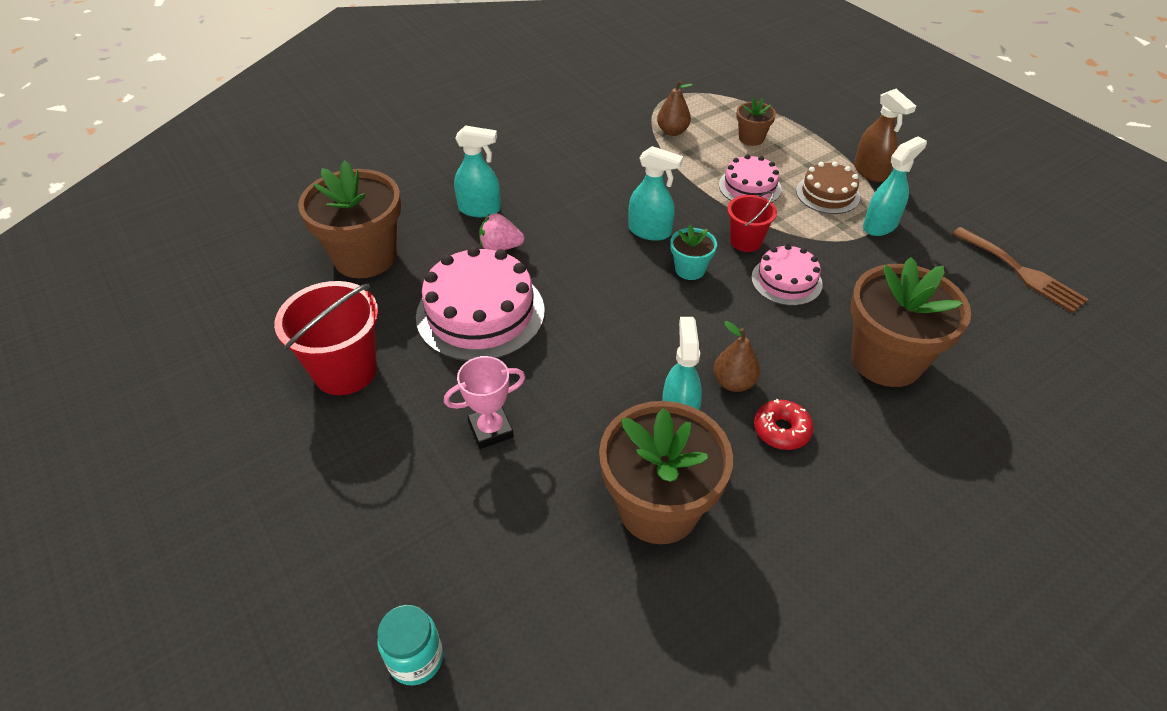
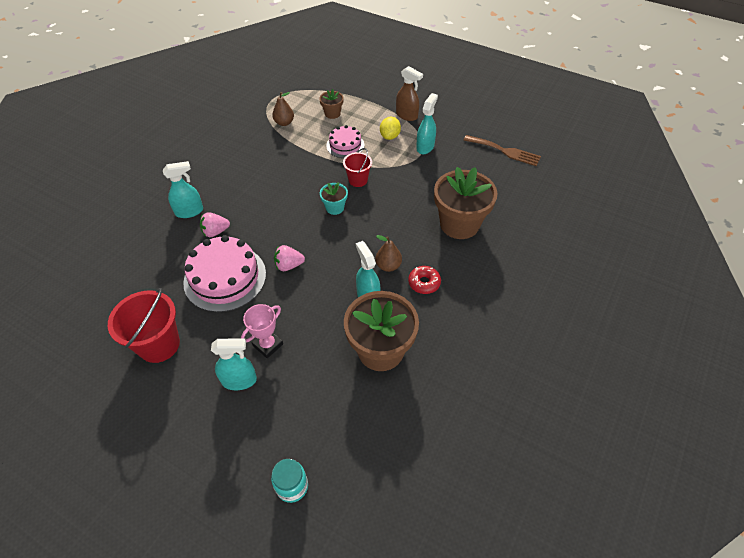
camera: 25 degrees left, 5 degrees up
brown flower pot [298,161,401,278] -> none
turquoise spray bottle [628,146,683,241] -> turquoise spray bottle moved to [211,339,257,390]
pink cake [751,244,823,306] -> none
brown cake [796,162,860,214] -> yellow lemon [380,117,401,140]
none -> pink strawberry [274,245,305,271]

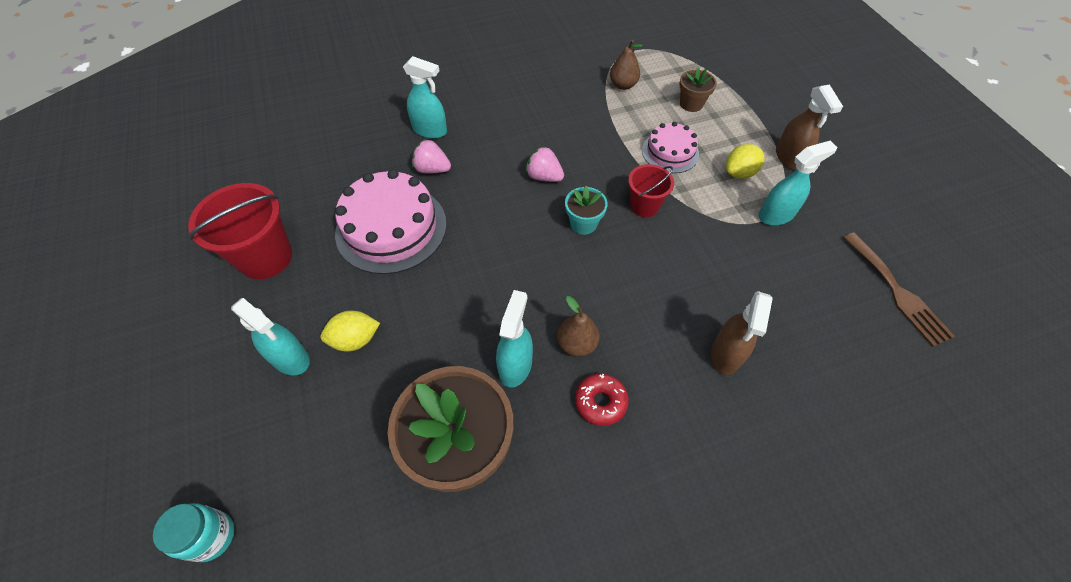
camera: 40 degrees right, 5 degrees up
pink trophy [241,304,283,358] -> yellow lemon [320,311,380,352]
pink strawberry [274,245,305,271] -> pink strawberry moved to [526,146,564,182]
brown flower pot [434,167,497,239] -> brown spray bottle [711,291,773,375]

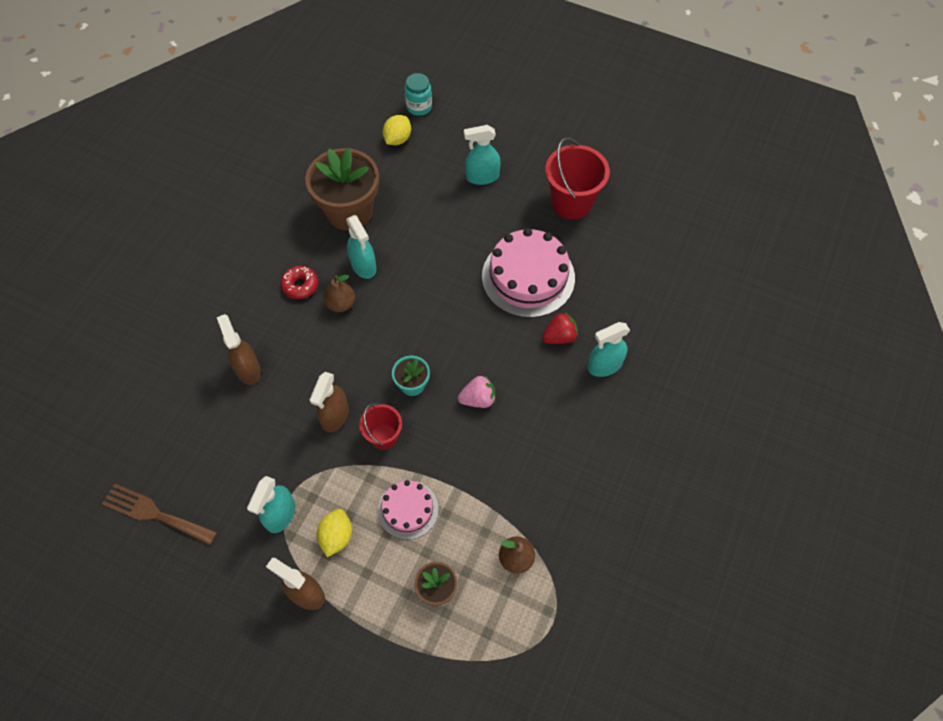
camera: 135 degrees right, 5 degrees up
yellow lemon [320,311,380,352] -> yellow lemon moved to [383,115,411,145]
pink strawberry [412,139,451,173] -> red strawberry [542,312,578,344]
none -> brown spray bottle [310,372,349,433]

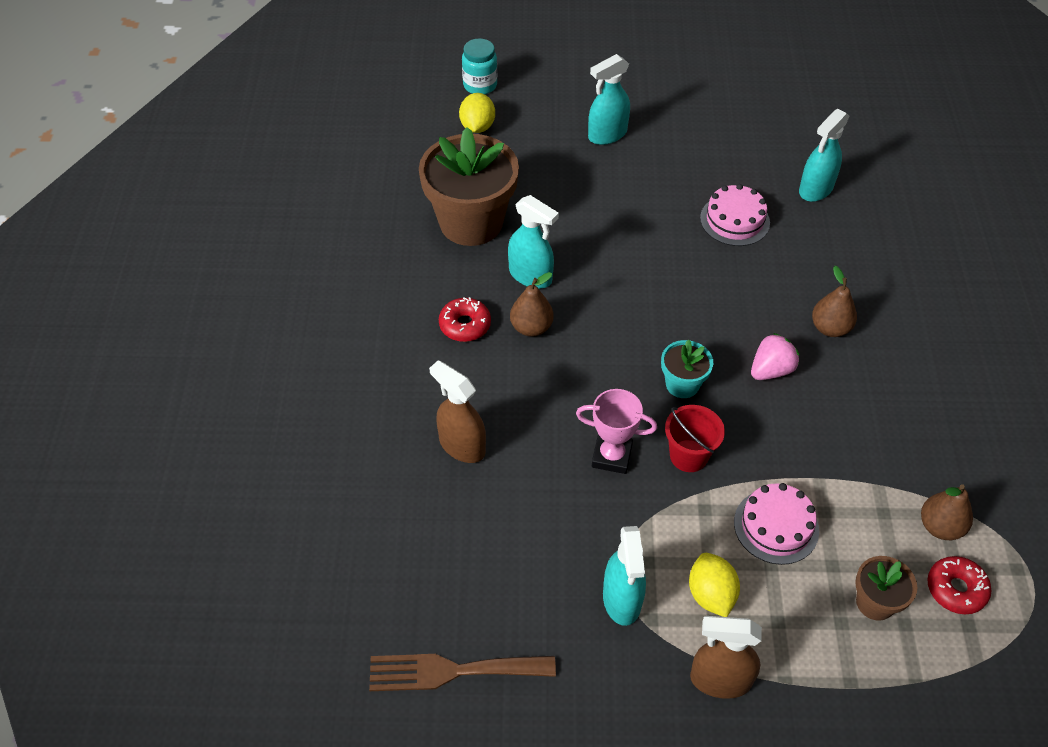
camera: 25 degrees left, 10 degrees down
brown spray bottle [310,372,349,433] -> pink trophy [576,389,657,474]
pink cake [482,228,575,318] -> pink cake [700,184,770,246], size x0.57
red strawberry [542,312,578,344] -> none
red bucket [545,137,610,220] -> none
turquoise spray bottle [588,322,630,377] -> turquoise spray bottle moved to [799,109,849,202]
none -> brown pear [812,266,857,337]
none -> red donut [927,556,991,614]

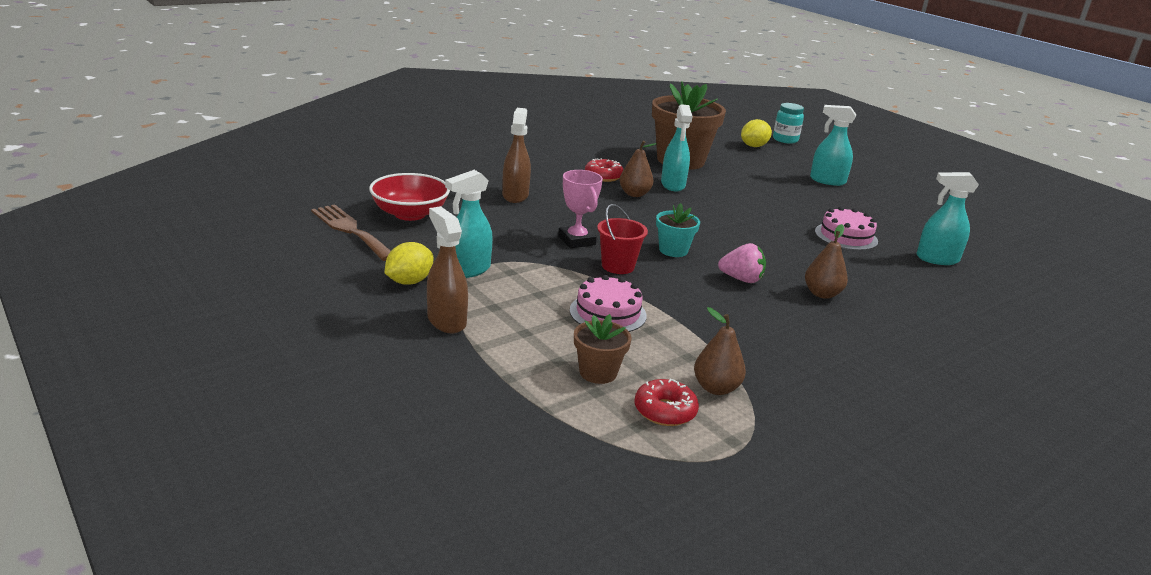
camera: 50 degrees right, 25 degrees down
yellow lemon [689,553,740,617] -> yellow lemon moved to [385,242,433,285]
none -> red bowl [369,173,450,221]

